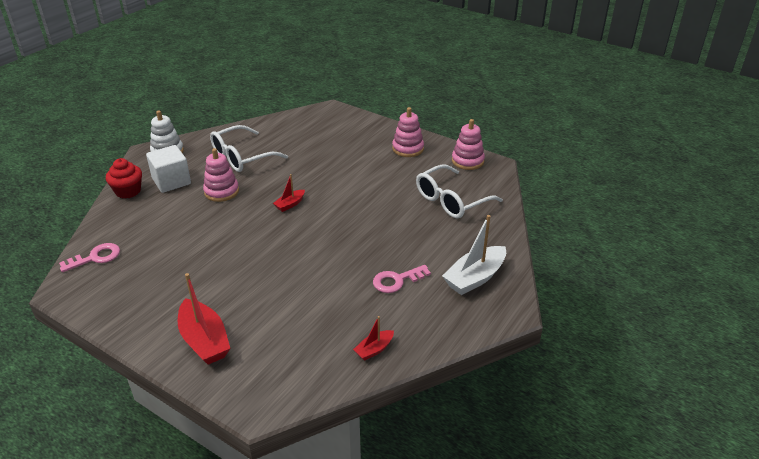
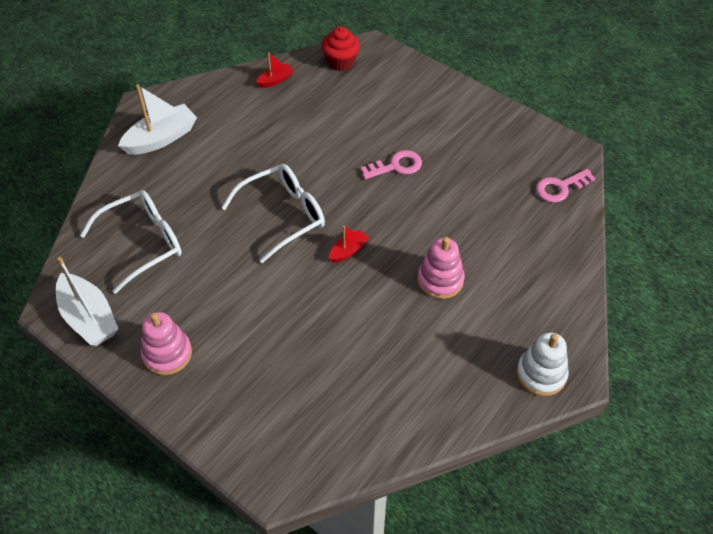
camera: 175 degrees left, 15 degrees up
red cupcake [106,158,142,199] -> red cupcake moved to [321,26,360,71]
white cube [146,145,191,193] -> none
red boat [178,273,230,365] -> none
white glasses [210,125,288,172] -> white glasses moved to [221,164,325,263]
pink key [373,265,431,293] -> pink key moved to [361,150,422,179]
pink stacking toy [452,119,485,170] -> white boat [56,257,118,346]

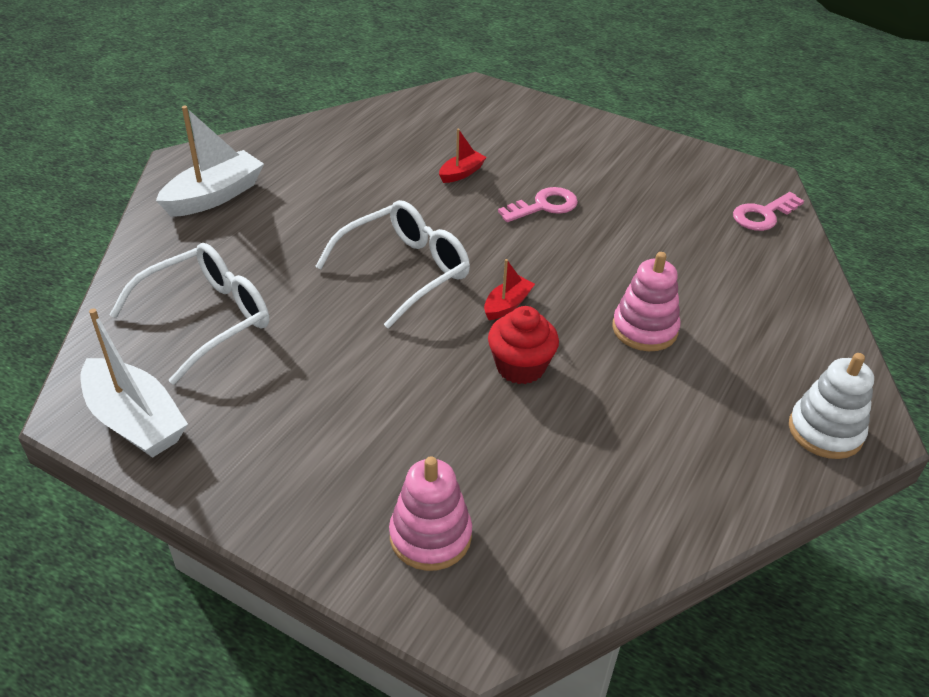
camera: 10 degrees left, 10 degrees down
pink stacking toy [141,312,192,375] -> pink stacking toy moved to [389,456,472,571]
red boat [256,52,294,88] -> red boat moved to [439,129,487,183]
red cupcake [321,26,360,71] -> red cupcake moved to [488,306,559,384]

